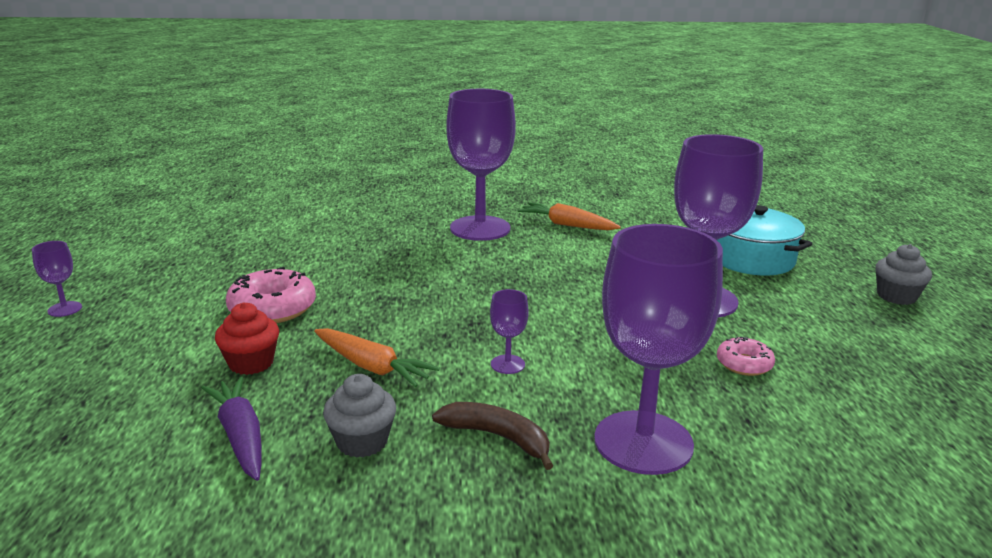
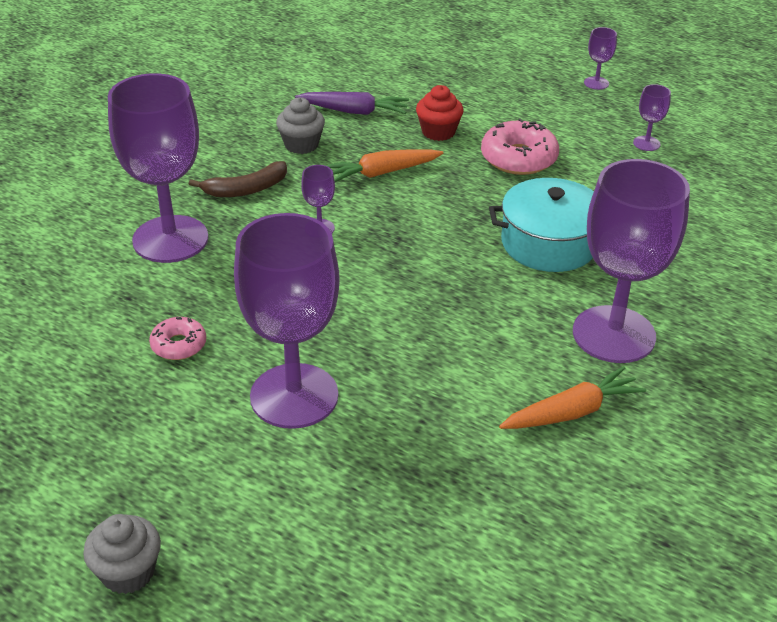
camera: 125 degrees right, 15 degrees up
turquoise pot [717,205,812,276] -> turquoise pot moved to [489,178,594,272]
none -> purple goblet [633,84,671,151]

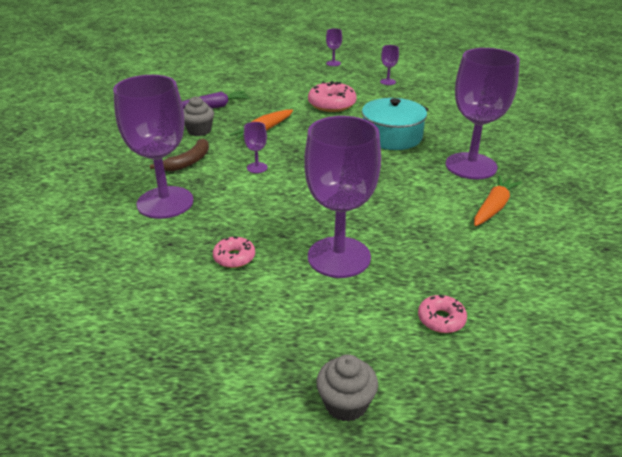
camera: 30 degrees left, 5 degrees down
red cupcake [416,85,464,141] -> none
none -> pink donut [418,295,467,333]

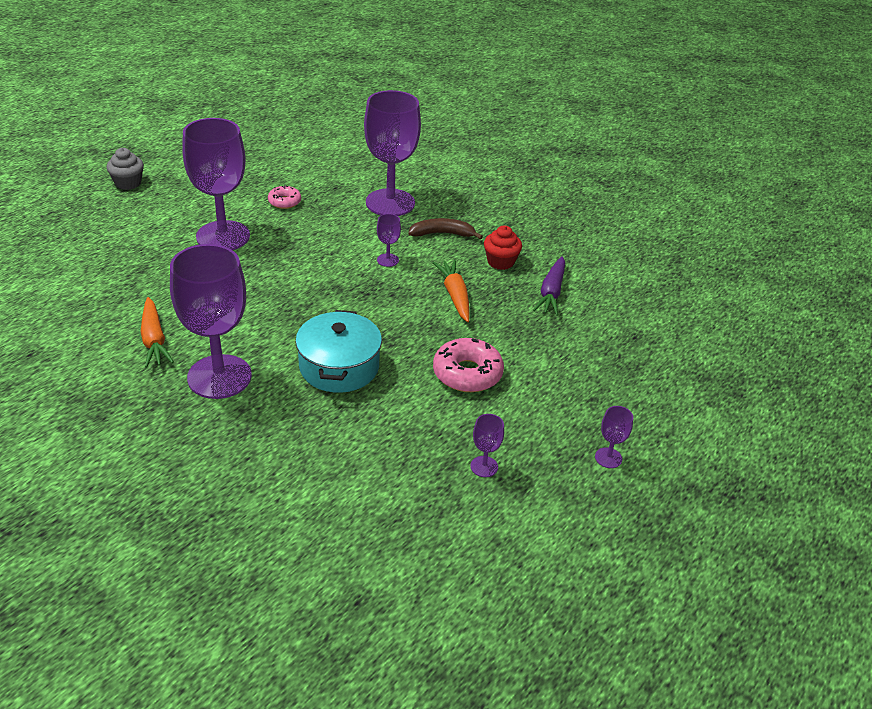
camera: 125 degrees right, 5 degrees up
brown banana [150,138,209,172] -> brown banana turned 105 degrees clockwise [408,218,483,240]
grey cupcake [183,96,214,136] -> red cupcake [484,225,522,270]
pink donut [418,295,467,333] -> none

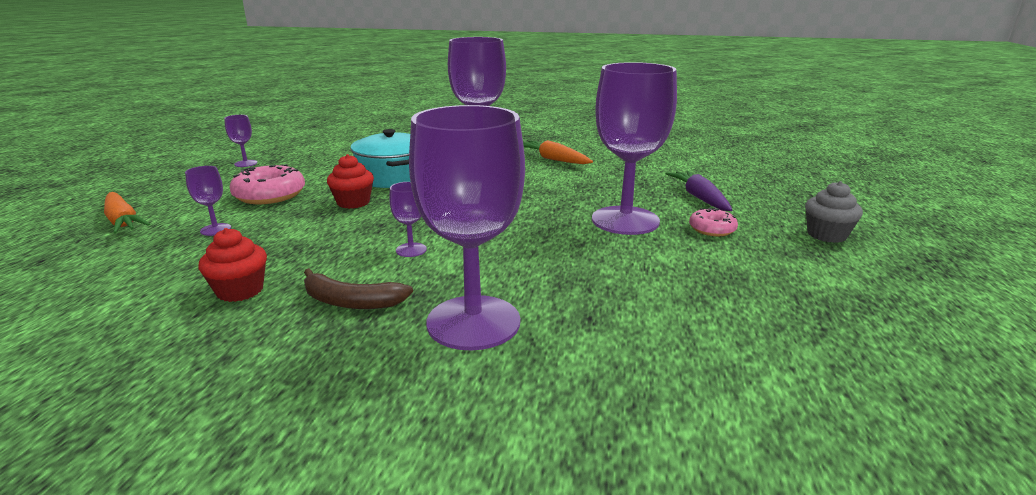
camera: 155 degrees right, 15 degrees down
pink donut [268,185,301,209] -> pink donut moved to [689,208,738,236]
brown banana [408,218,483,240] -> brown banana turned 45 degrees clockwise [304,268,413,309]
orange carrot [433,260,470,322] -> orange carrot moved to [104,192,150,233]
purple carrot [533,256,565,316] -> purple carrot moved to [665,171,732,211]
purple goblet [595,406,633,468] -> purple goblet moved to [185,166,231,236]
none -> red cupcake [327,154,374,209]

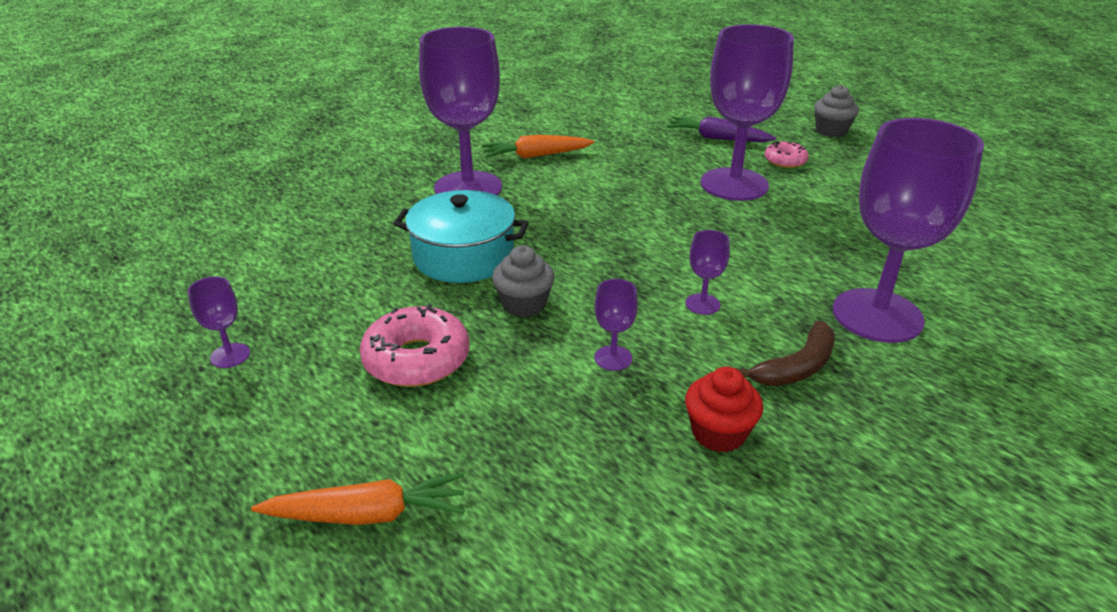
camera: 55 degrees left, 10 degrees up
purple goblet [185,166,231,236] -> purple goblet moved to [594,279,638,371]
red cupcake [327,154,374,209] -> grey cupcake [492,245,555,317]

